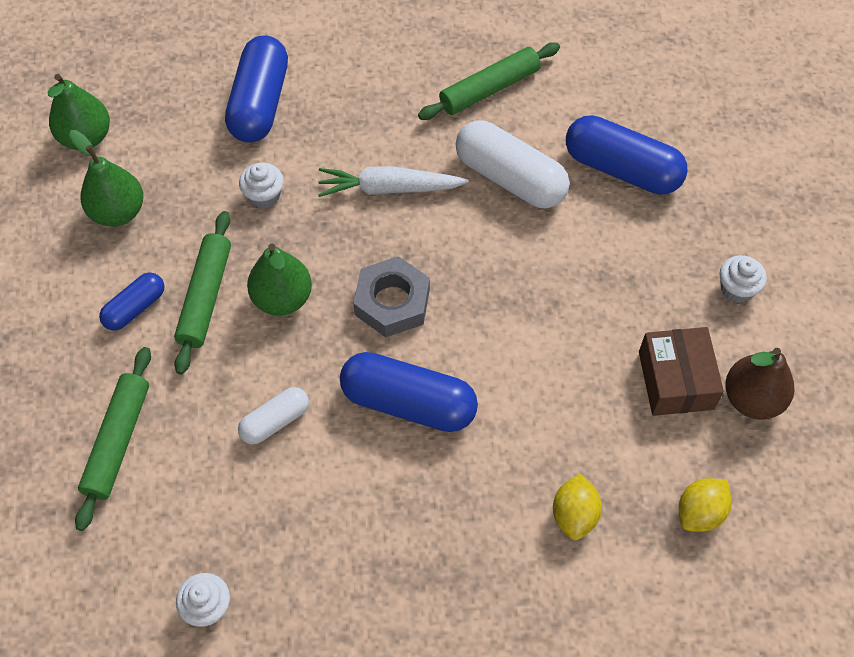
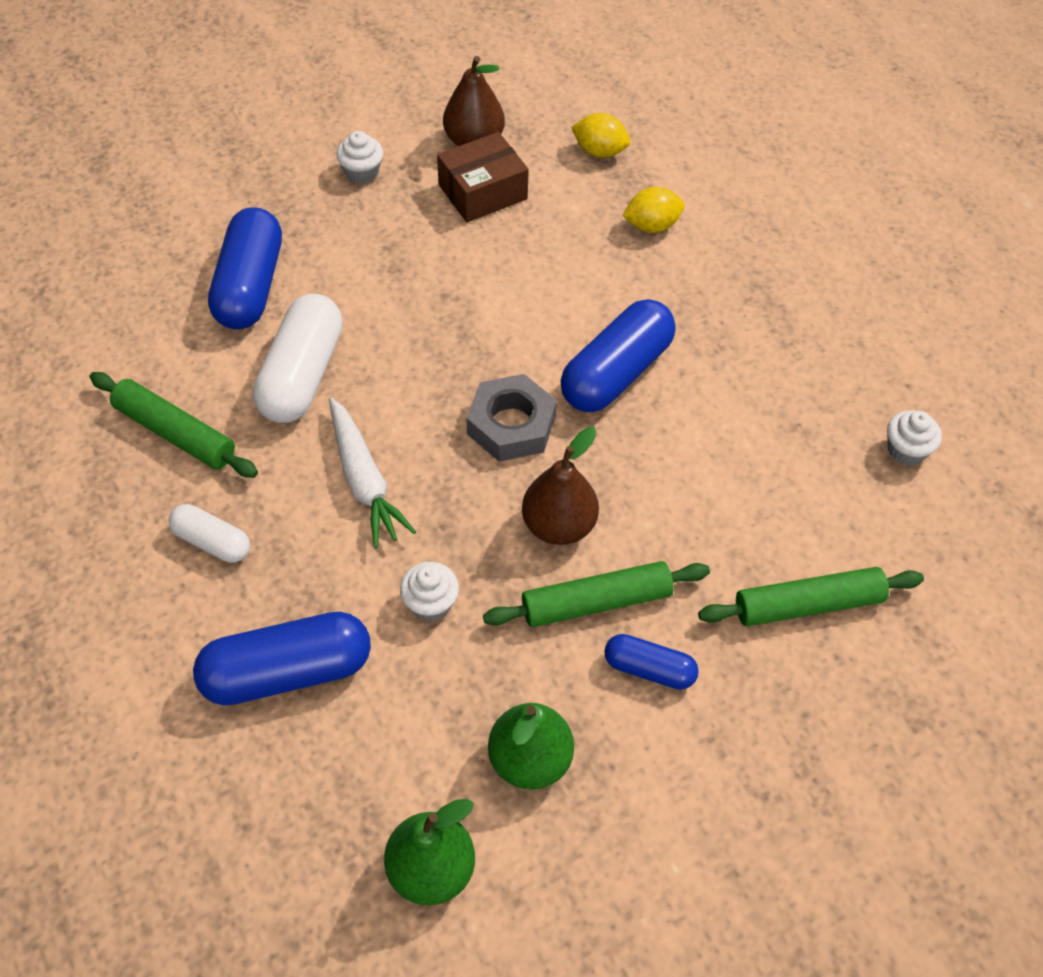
camera: 115 degrees left, 5 degrees down
white capsule [238,387,309,444] -> white capsule moved to [169,504,250,563]
green pear [247,244,312,316] -> brown pear [522,427,599,545]
blue capsule [340,352,478,432] -> blue capsule turned 45 degrees clockwise [561,299,676,412]

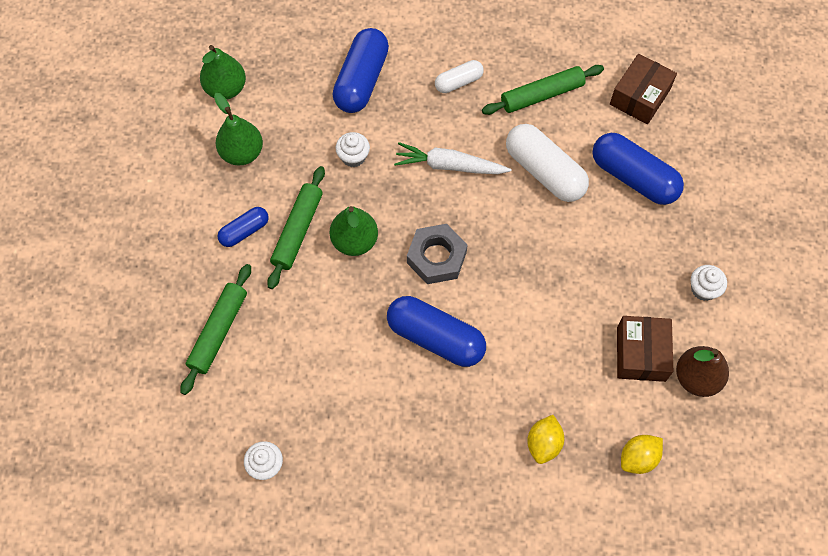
camera: 125 degrees right, 10 degrees up
brown pear [522,427,599,545] -> green pear [330,206,378,256]
blue capsule [561,299,676,412] -> blue capsule turned 45 degrees counterclockwise [387,296,486,367]
none -> brown box [610,54,677,124]

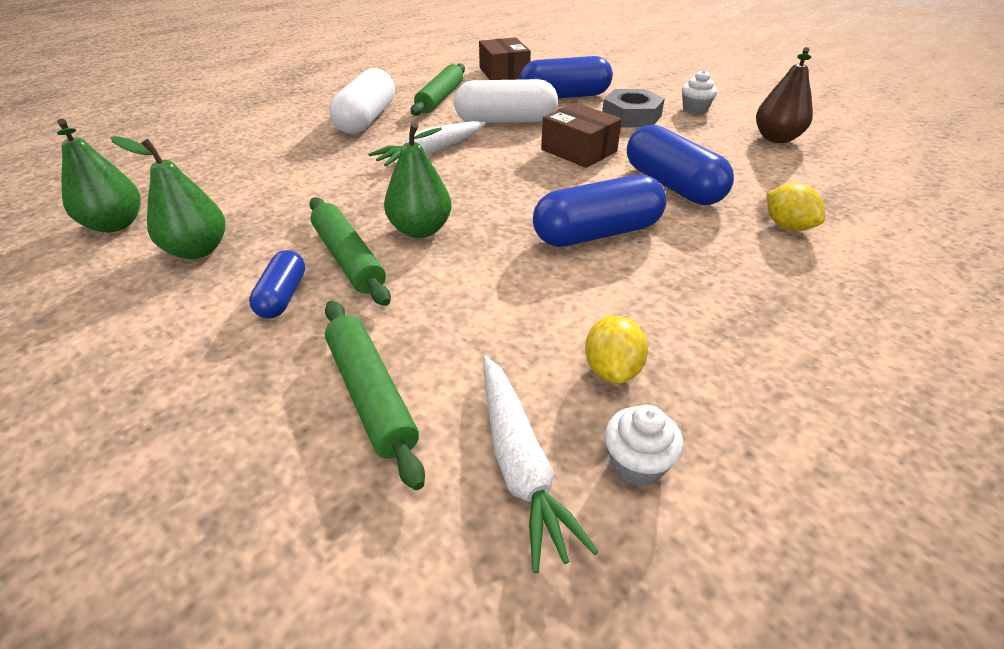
camera: 50 degrees left, 25 degrees down
blue capsule [333,28,389,113] -> blue capsule moved to [627,125,734,205]
white cupcake [335,132,370,167] -> none
grey nut [407,224,468,284] -> grey nut moved to [602,89,665,127]
white capsule [435,60,484,93] -> white capsule [329,68,395,134], size x1.81
brown box [617,316,673,382] -> brown box moved to [541,103,622,168]
yellow lemon [621,435,663,474] -> yellow lemon moved to [585,315,648,383]
none -> white carrot [483,356,598,573]

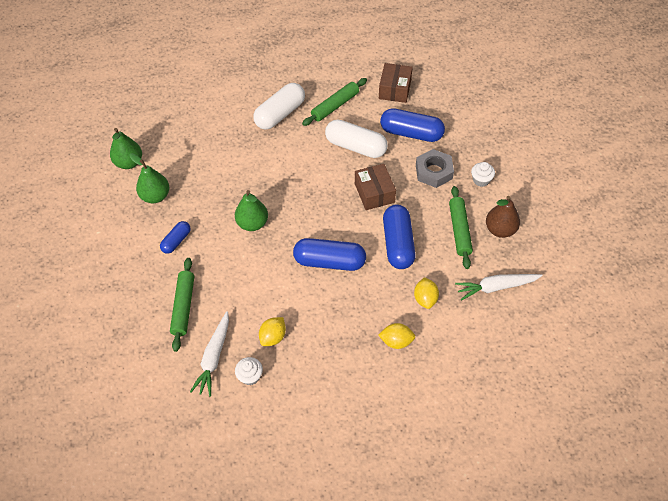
camera: 30 degrees right, 15 degrees up
green rolling pin [309,197,391,306] -> green rolling pin moved to [449,186,473,269]
white carrot [368,121,486,167] -> white carrot moved to [455,274,543,300]
none -> yellow lemon [378,323,415,349]

